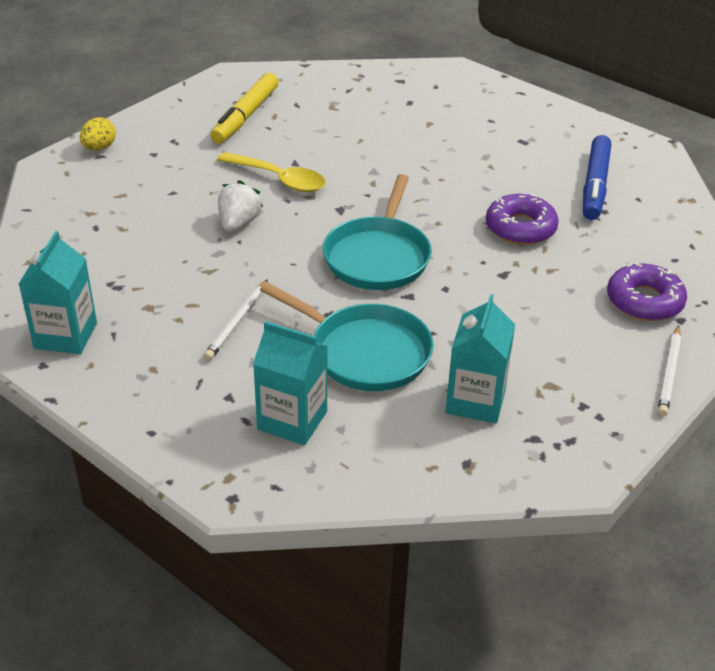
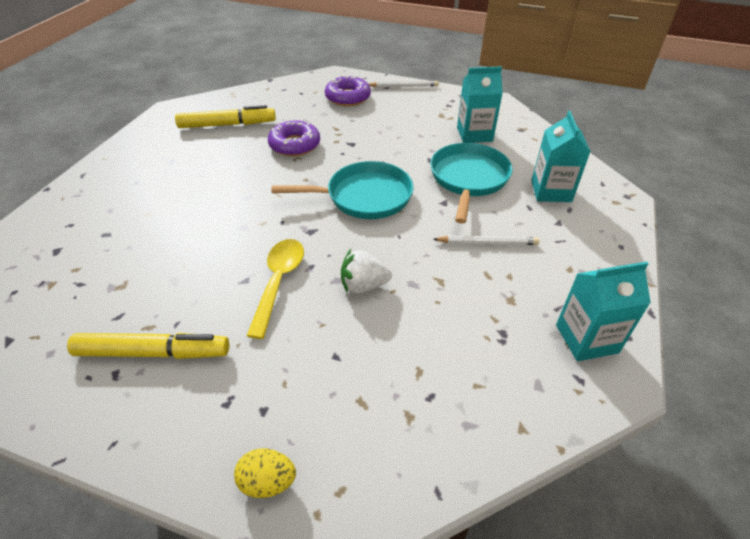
camera: 110 degrees left, 5 degrees up
blue marker [583,135,611,220] -> yellow marker [175,105,276,128]

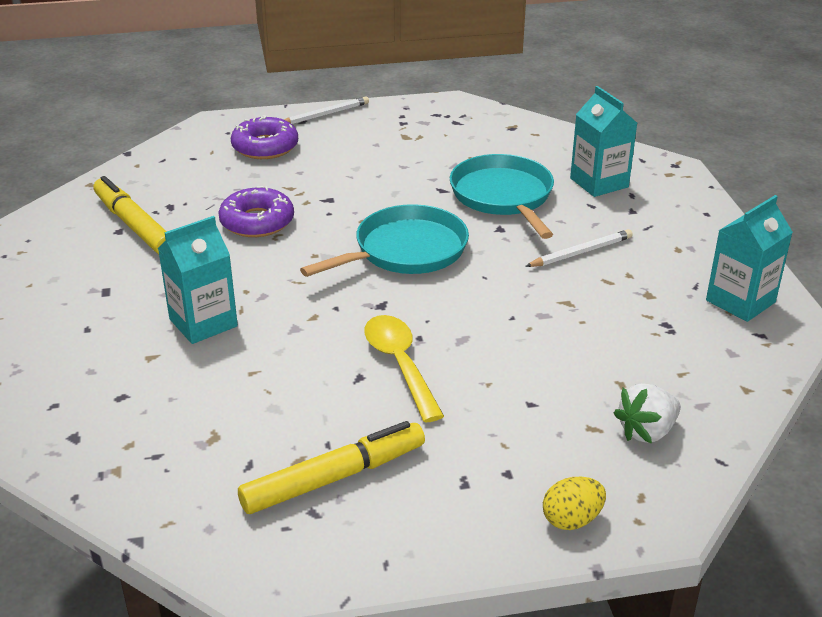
camera: 30 degrees left, 10 degrees down
yellow marker [175,105,276,128] -> yellow marker turned 90 degrees counterclockwise [93,176,167,255]
white strawberry [341,249,392,294] -> white strawberry moved to [614,383,681,444]
turquoise carton [457,66,503,143] -> turquoise carton moved to [158,216,238,344]

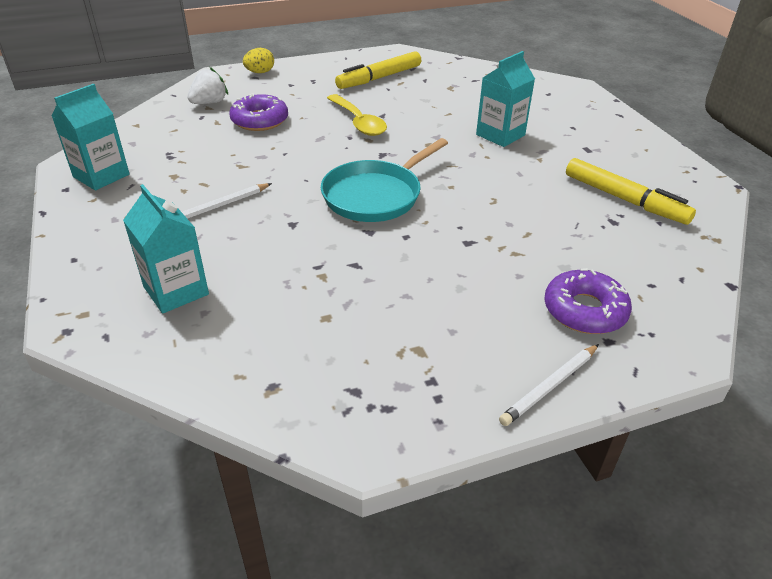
camera: 170 degrees right, 5 degrees up
purple donut [218,186,294,237] -> purple donut moved to [229,94,288,131]
turquoise pan [450,154,554,239] -> none

